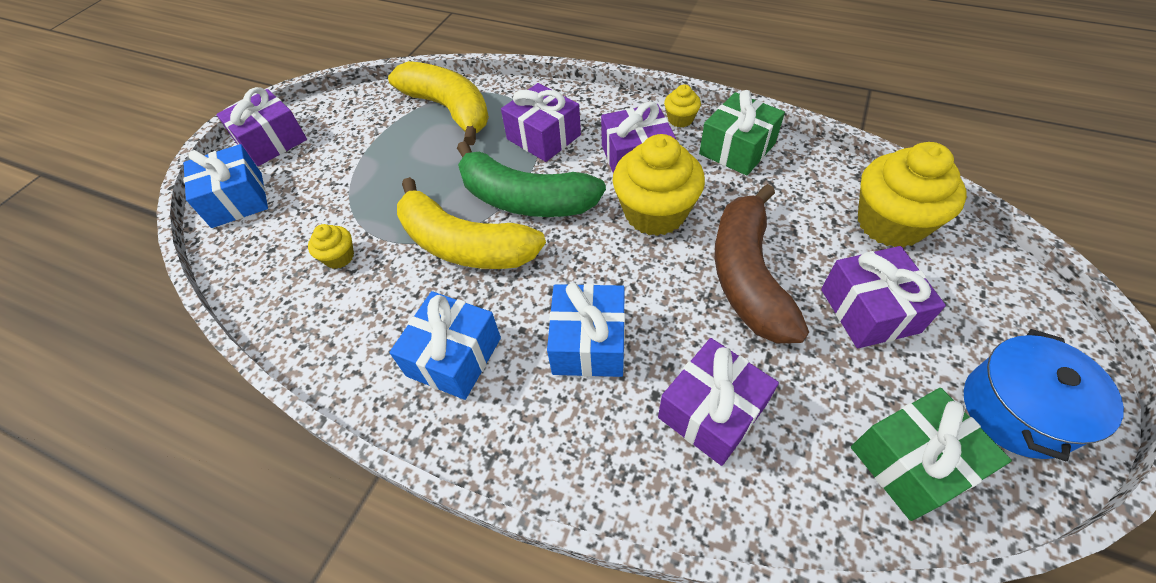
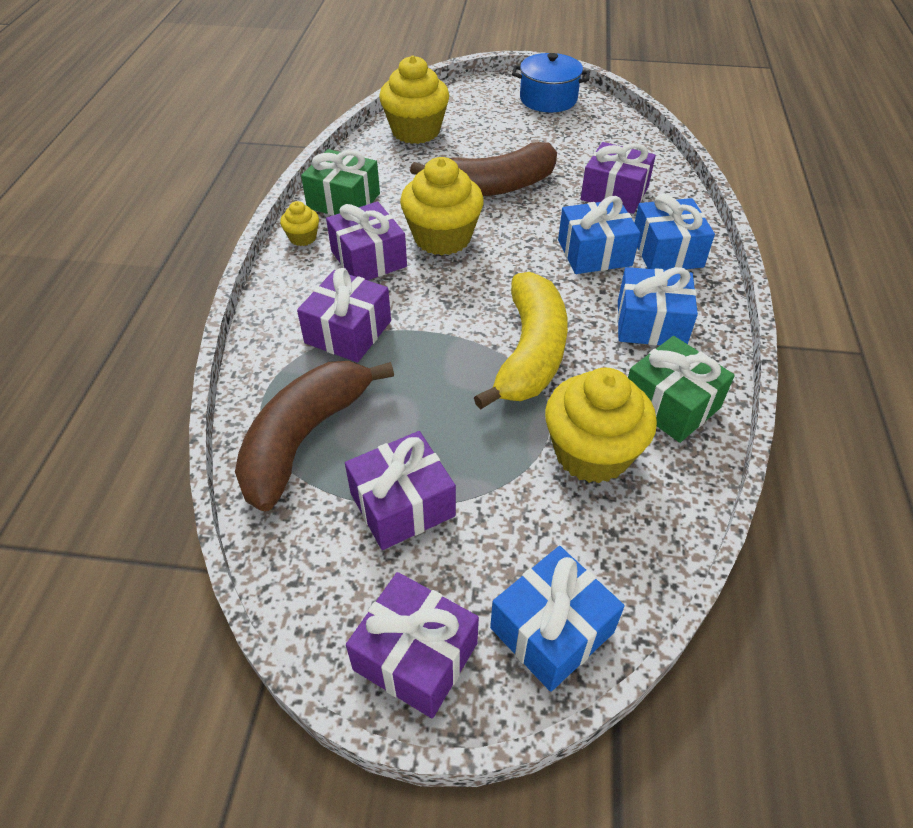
camera: 110 degrees left, 5 degrees down
yellow cupcake [308,224,354,269] -> yellow cupcake [545,368,657,483], size x2.11
yellow banana [388,61,489,145] -> brown banana [235,361,394,511]
green banana [457,141,606,217] -> none
purple gift [821,246,946,348] -> purple gift moved to [345,431,456,550]
green gift [851,388,1012,521] -> green gift moved to [628,336,735,443]
none -> blue gift [635,194,715,270]

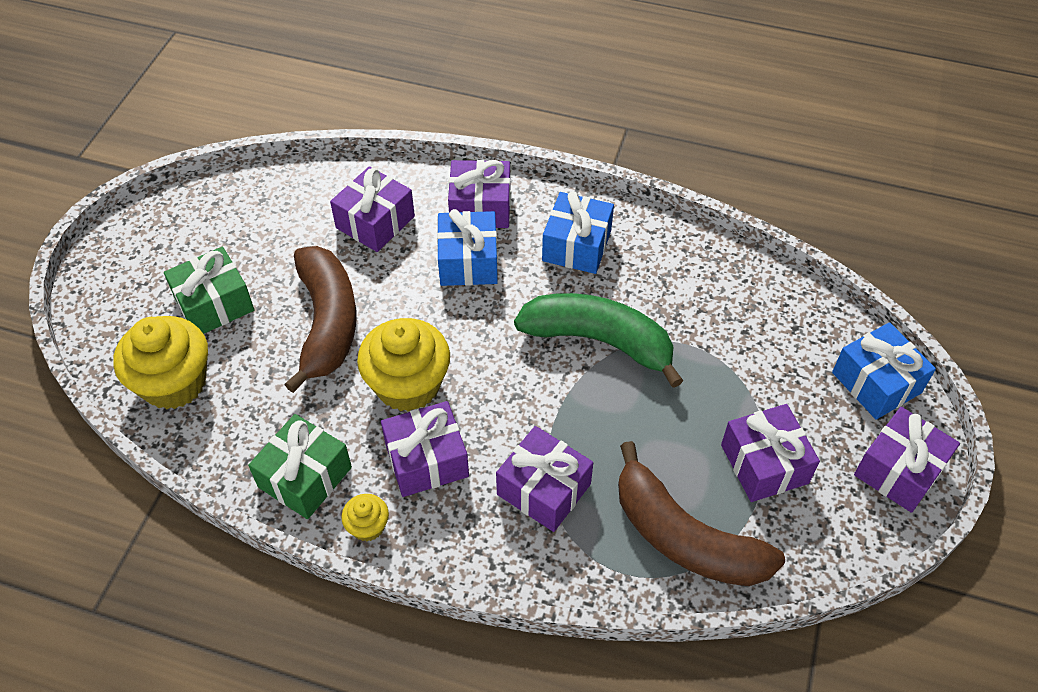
camera: 80 degrees left, 5 degrees up
yellow banana [474,272,568,410] -> green banana [514,293,683,388]
blue pot [512,53,590,112] -> none
yellow cupcake [545,368,657,483] -> none
green gift [628,336,735,443] -> green gift moved to [164,247,254,334]
blue gift [635,194,715,270] -> purple gift [448,160,510,228]

